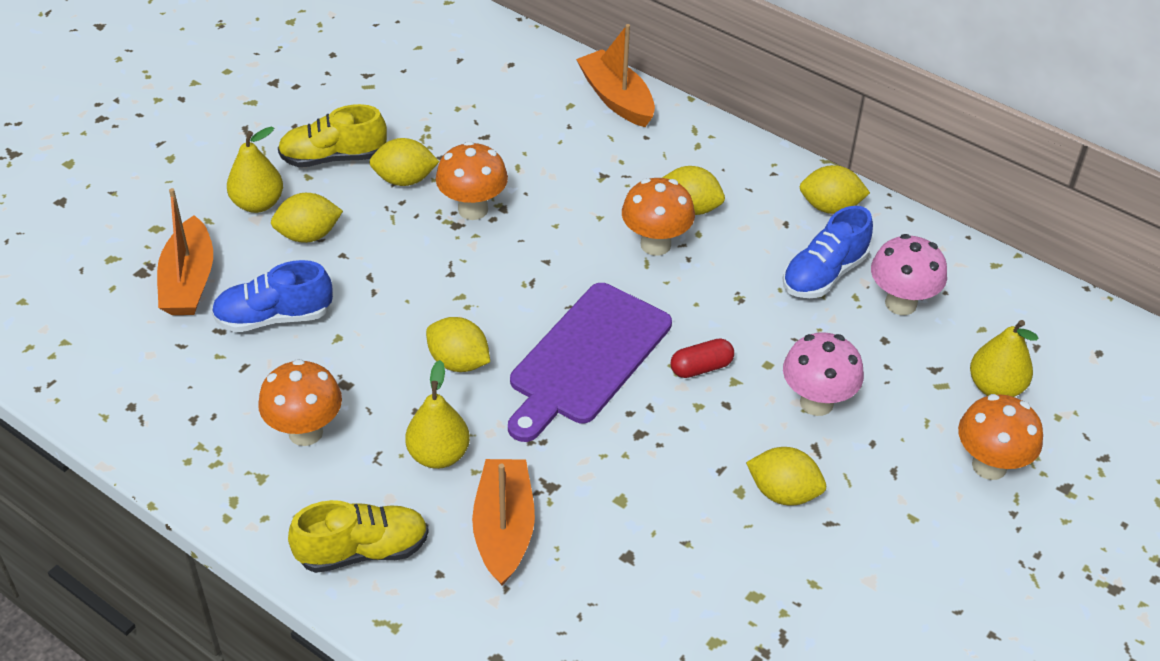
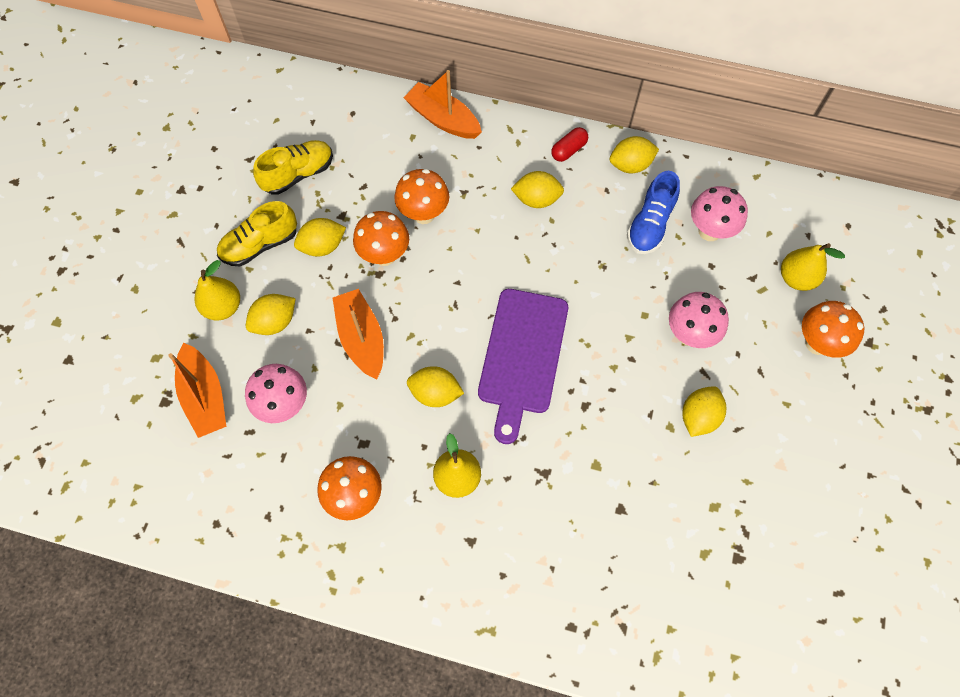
camera: 20 degrees left, 20 degrees up
blue shoe [211,260,333,332] -> pink mushroom [245,364,307,423]
yellow shoe [288,500,429,573] -> yellow shoe moved to [253,140,333,195]
orange boat [472,459,535,586] -> orange boat moved to [333,289,384,379]
orange mushroom [622,178,695,256] -> orange mushroom moved to [394,169,449,224]
red capsule [671,339,734,378] -> red capsule moved to [551,127,588,162]
yellow lemon [746,447,826,506] -> yellow lemon turned 60 degrees counterclockwise [682,386,726,437]

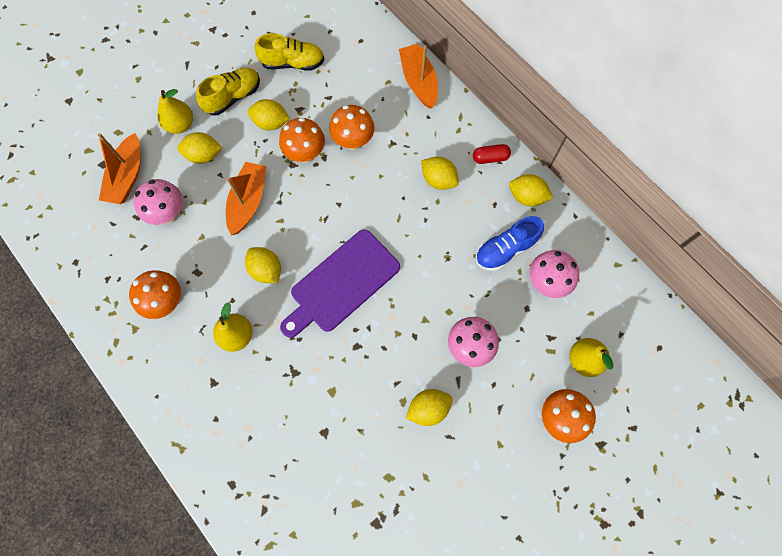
camera: 35 degrees right, 5 degrees up
yellow shoe [217,201,297,266] -> yellow shoe turned 135 degrees clockwise [196,67,260,116]

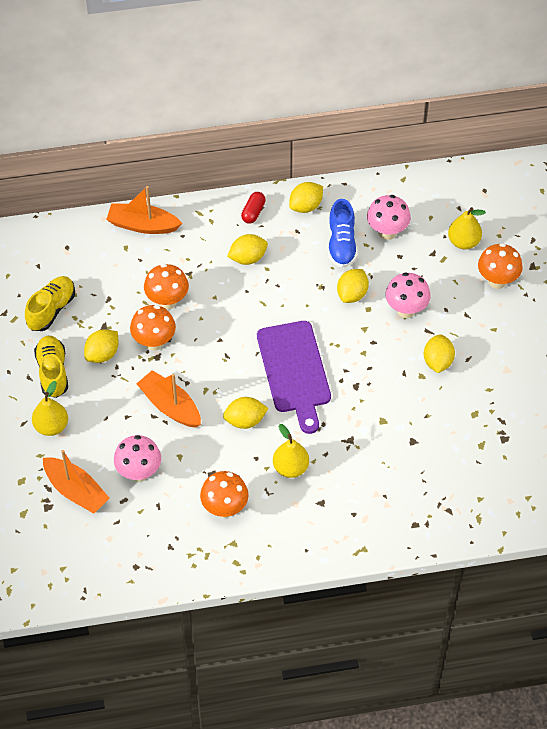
camera: 60 degrees left, 15 degrees down
yellow lemon [177,132,222,164] -> yellow lemon moved to [337,269,369,303]

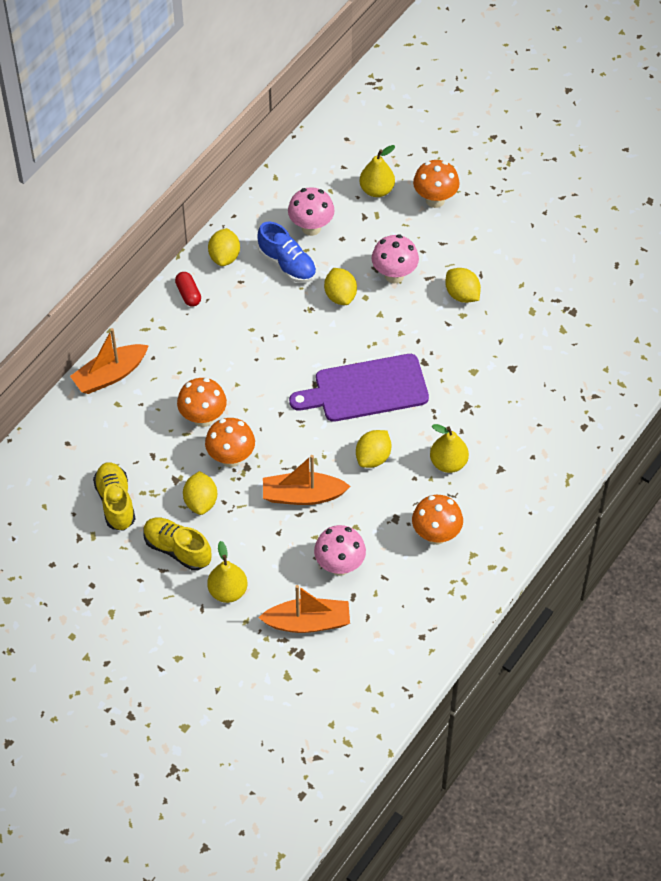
camera: 45 degrees left, 0 degrees up
yellow lemon [227,234,268,265] -> none
purple cutting board [257,321,331,434] -> purple cutting board turned 135 degrees clockwise [289,354,429,422]

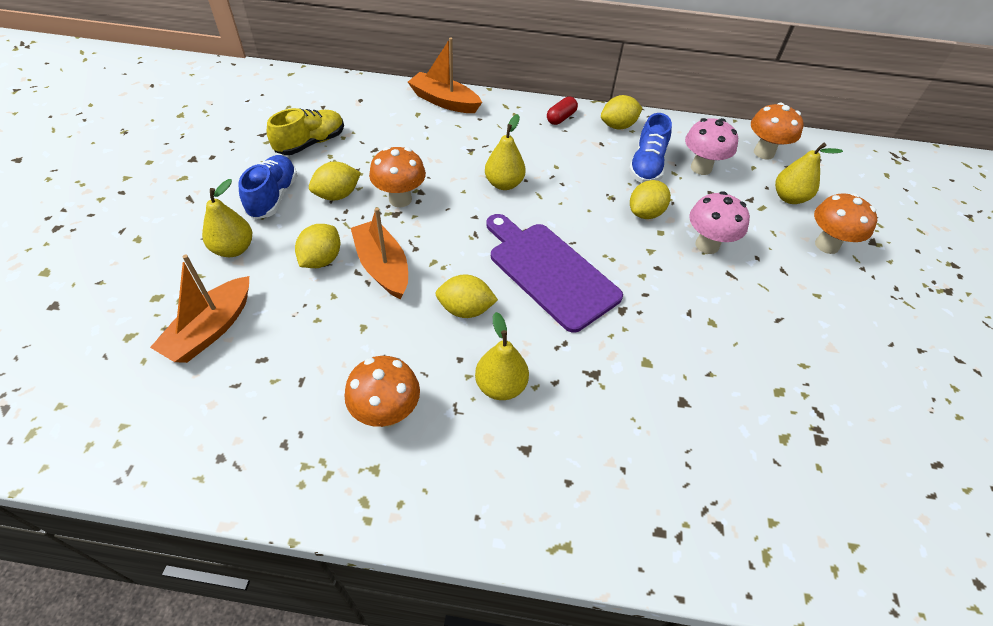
camera: 60 degrees right, 5 degrees down
yellow shoe [143,518,211,571] -> blue shoe [238,155,298,219]
orange mushroom [177,378,227,427] -> orange mushroom moved to [751,103,804,160]
orange boat [258,585,350,633] -> orange boat turned 60 degrees clockwise [150,255,249,363]
pink mushroom [314,525,366,576] -> none
yellow lemon [445,268,481,303] -> yellow lemon moved to [295,224,341,268]
none -> yellow pear [485,114,526,190]

